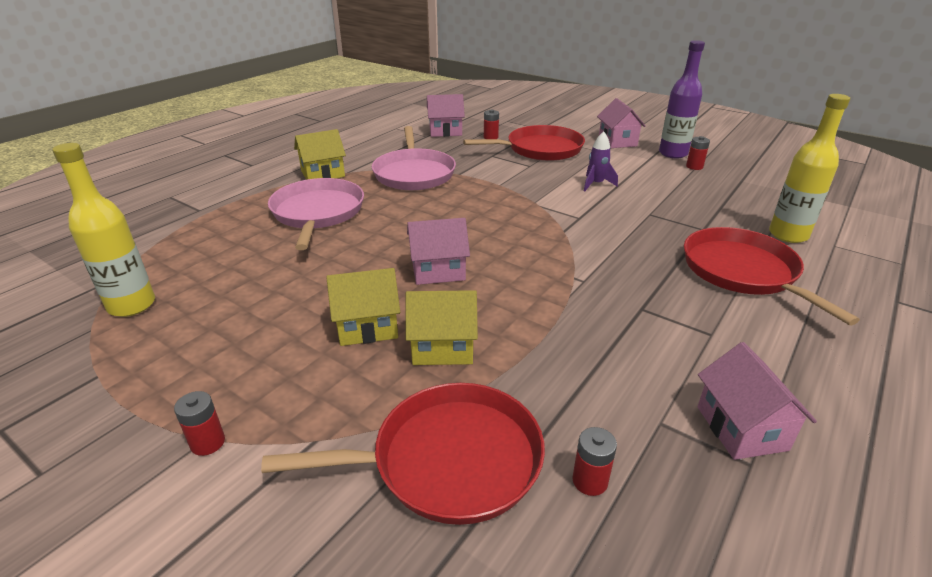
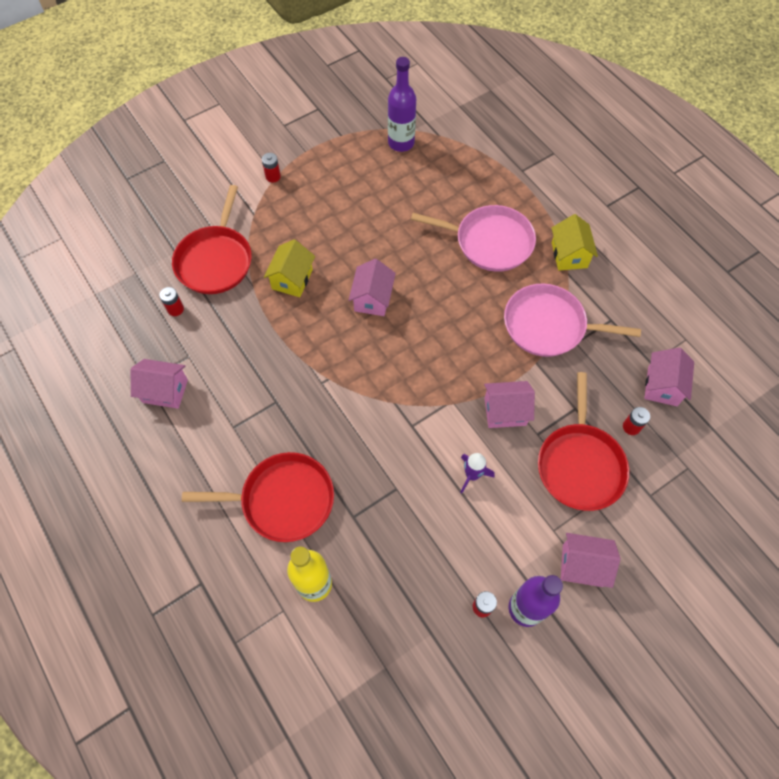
camera: 110 degrees right, 30 degrees up
yellow bottle [52,143,155,317] -> purple bottle [388,57,416,152]
yellow house [327,268,400,346] -> none
none -> pink house [484,381,535,428]

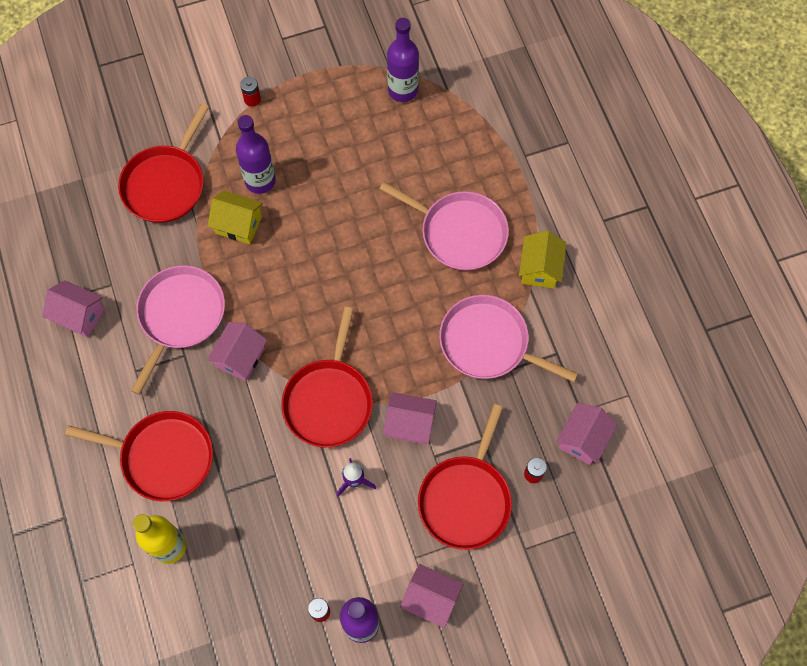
camera: 15 degrees right, 5 degrees up
red battery [159,287,184,316] -> none
yellow house [264,239,315,297] -> yellow house turned 75 degrees clockwise [208,190,263,244]
pink house [349,259,396,316] -> pink house moved to [207,322,267,381]
none -> pink pan [131,265,225,395]
none -> purple bottle [236,115,276,194]
none -> red pan [281,307,373,447]

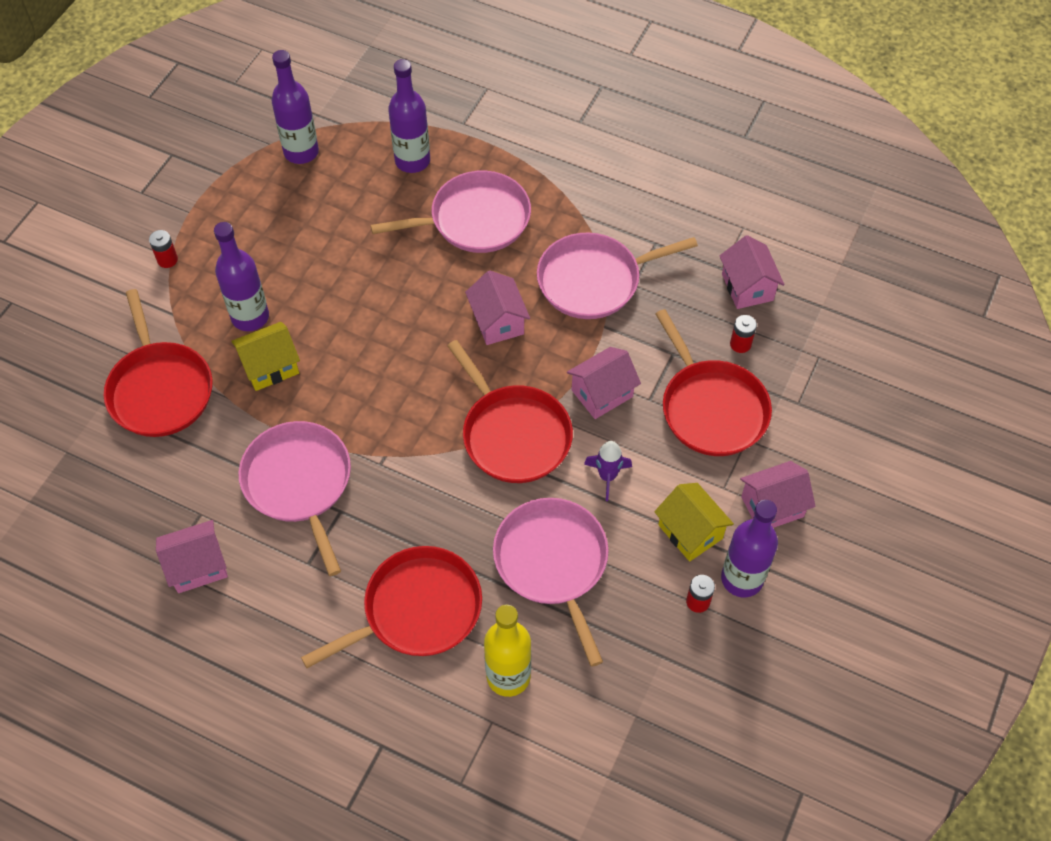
camera: 45 degrees left, 10 degrees down
pink house [207,322,267,381] -> pink house moved to [465,270,530,345]
yellow house [519,231,566,288] -> yellow house moved to [654,483,734,562]
none -> purple bottle [388,59,430,173]
none -> pink pan [493,498,609,667]

